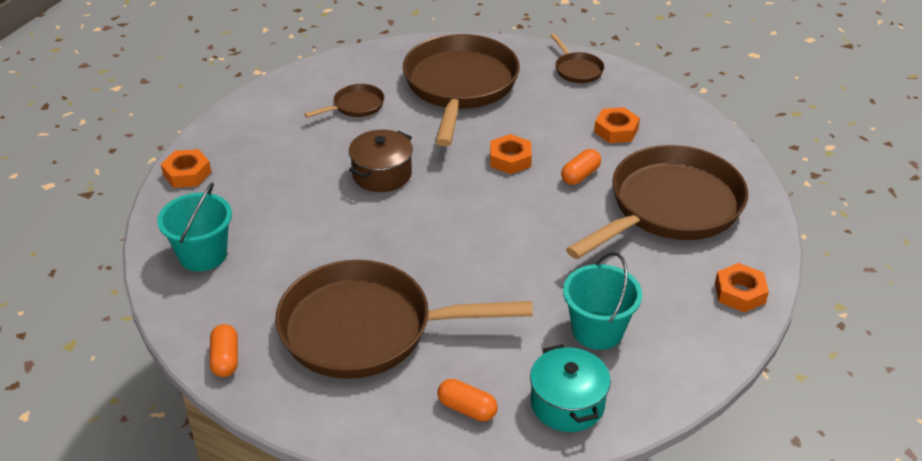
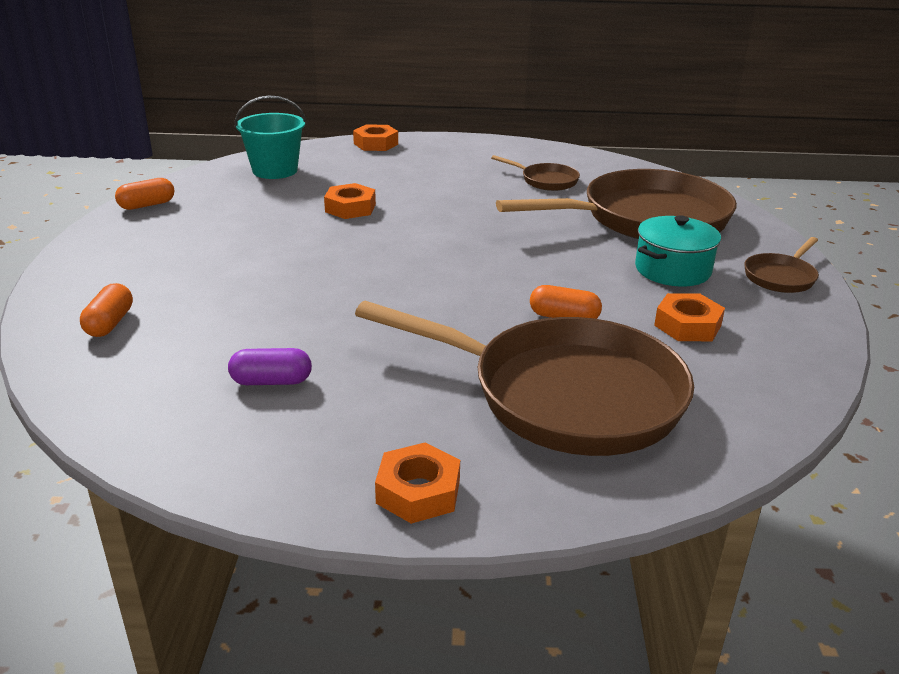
camera: 65 degrees right, 10 degrees down
brown pan [275,260,533,379] -> none
brown pot [349,130,413,192] -> none
orange nut [490,134,532,174] -> orange nut moved to [324,183,376,219]
turquoise pot [530,344,611,432] -> turquoise pot moved to [635,215,721,286]
turquoise bucket [563,252,642,350] -> purple capsule [228,348,312,385]

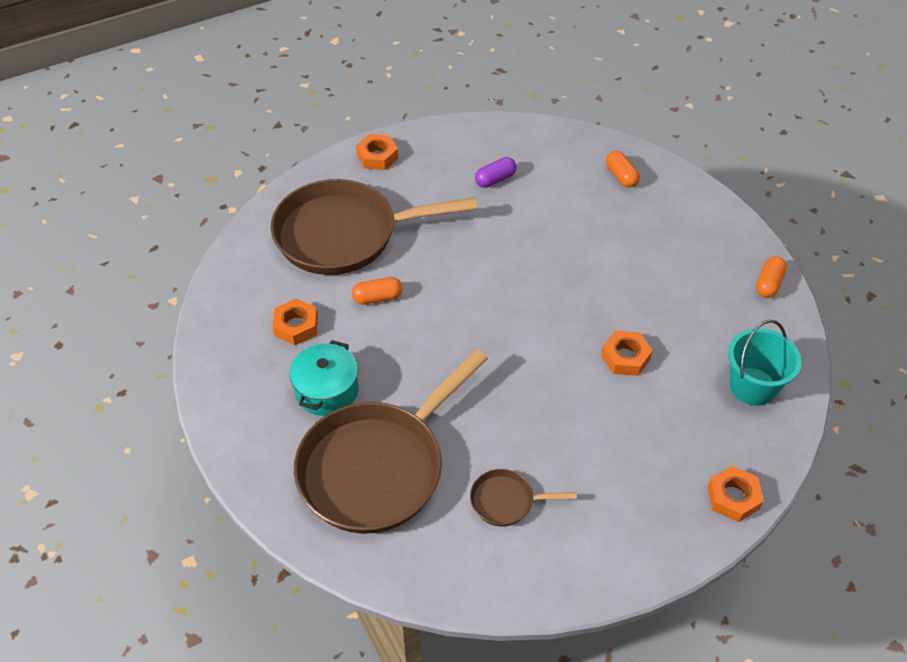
camera: 150 degrees right, 20 degrees up
brown pan [744,237,819,293] -> none

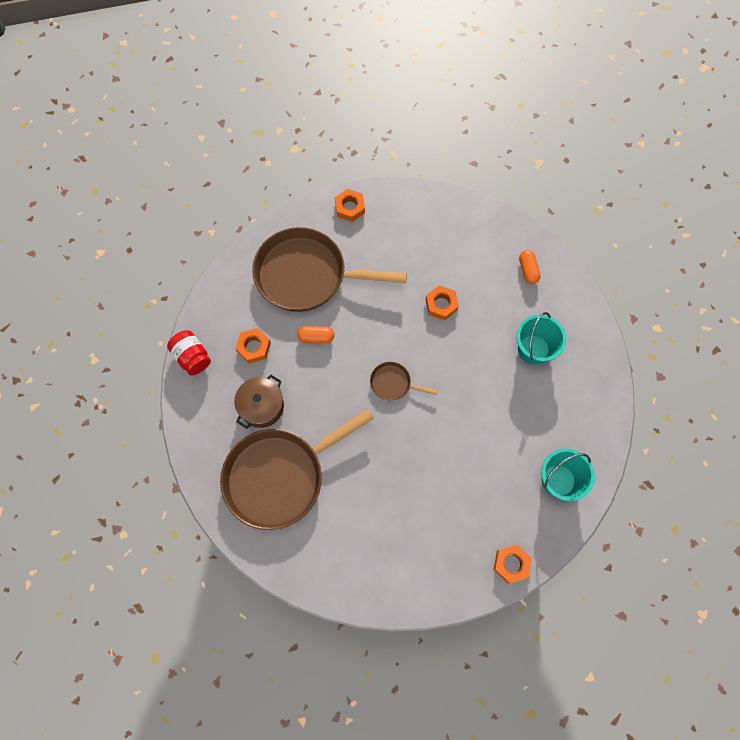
camera: 15 degrees right, 20 degrees up
turquoise pot [289,340,359,416] -> brown pot [234,375,284,429]
brown pan [470,469,577,526] -> brown pan moved to [370,362,438,401]
purple capsule [475,157,517,188] -> none
orange nut [601,331,653,376] -> orange nut moved to [425,285,459,320]
orange capsule [756,256,787,298] -> none
none -> red jar [167,330,211,375]
none -> turquoise bucket [516,312,567,365]

